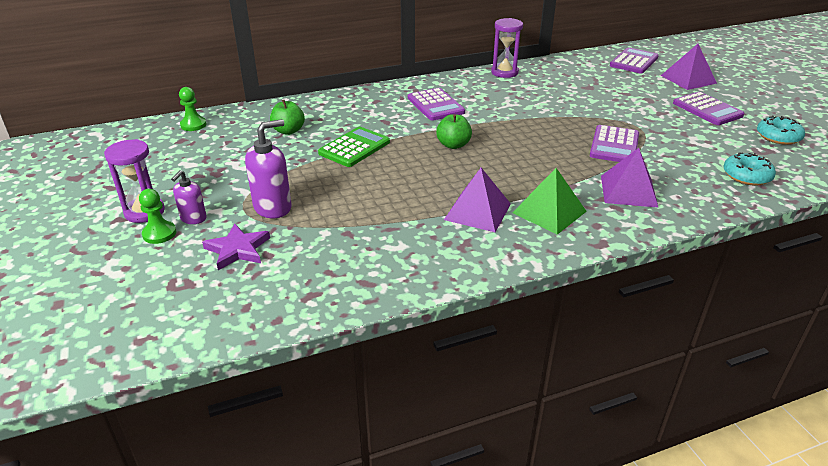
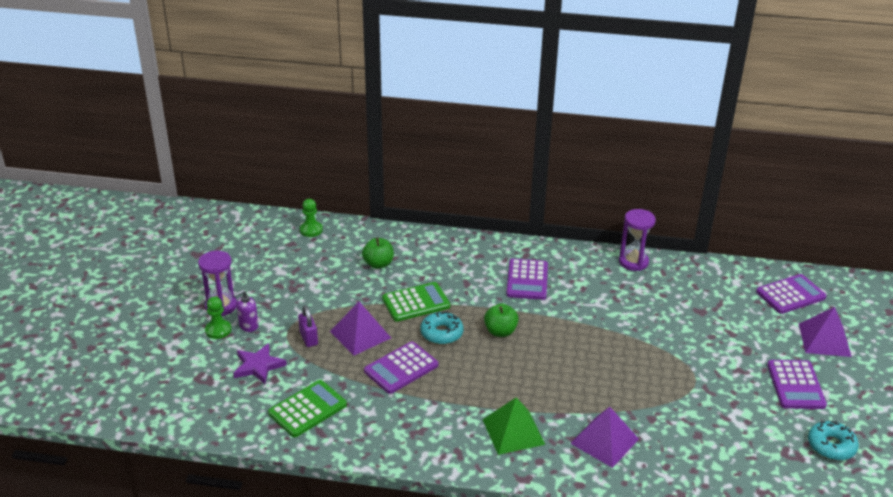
camera: 30 degrees right, 0 degrees up
purple soap dispenser [245,119,292,218] -> purple padlock [298,306,318,347]
purple pyramid [444,168,511,232] -> purple pyramid moved to [330,302,391,356]
purple calculator [590,125,639,162] -> purple calculator moved to [364,342,438,394]
turquoise donut [724,152,776,186] -> turquoise donut moved to [421,311,463,345]
none -> green calculator [268,380,347,437]

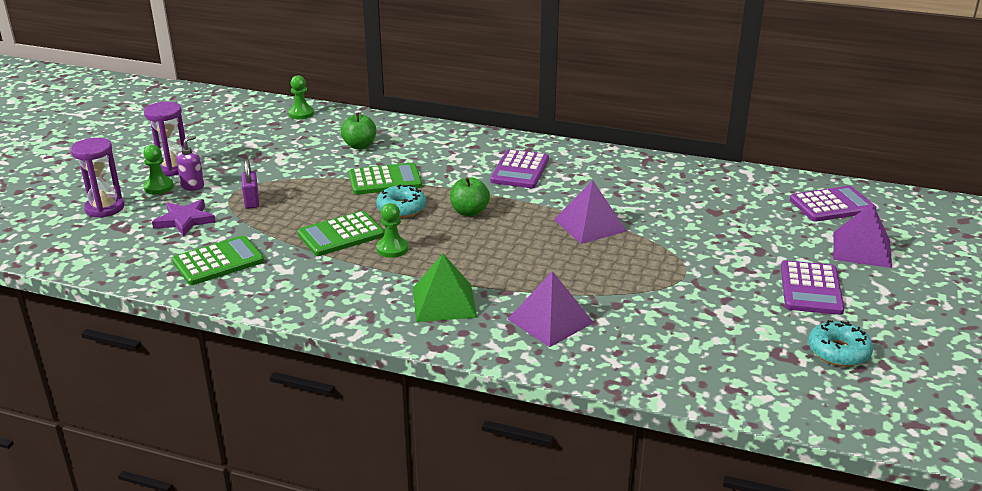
camera: 10 degrees right, 5 degrees down
purple soap dispenser [233,290,259,332] -> purple soap dispenser turned 150 degrees clockwise [176,135,204,191]
purple pyramid [330,302,391,356] -> purple pyramid moved to [554,180,627,244]
purple calculator [364,342,438,394] -> green calculator [297,211,385,256]
purple hourglass [619,209,656,271] -> purple hourglass moved to [71,138,124,218]
none -> green pawn [376,203,408,258]

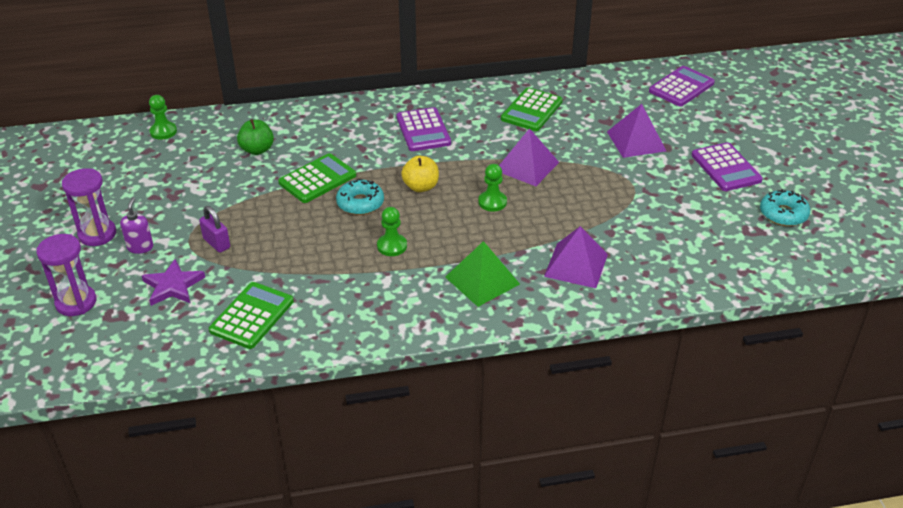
camera: 30 degrees left, 10 degrees up
green pawn [143,145,174,195] -> green pawn moved to [478,164,507,211]
green calculator [297,211,385,256] -> green calculator moved to [501,87,563,131]
green apple [450,177,490,216] -> yellow apple [401,156,439,192]
purple pyramid [833,203,892,268] -> purple pyramid moved to [607,104,666,158]

